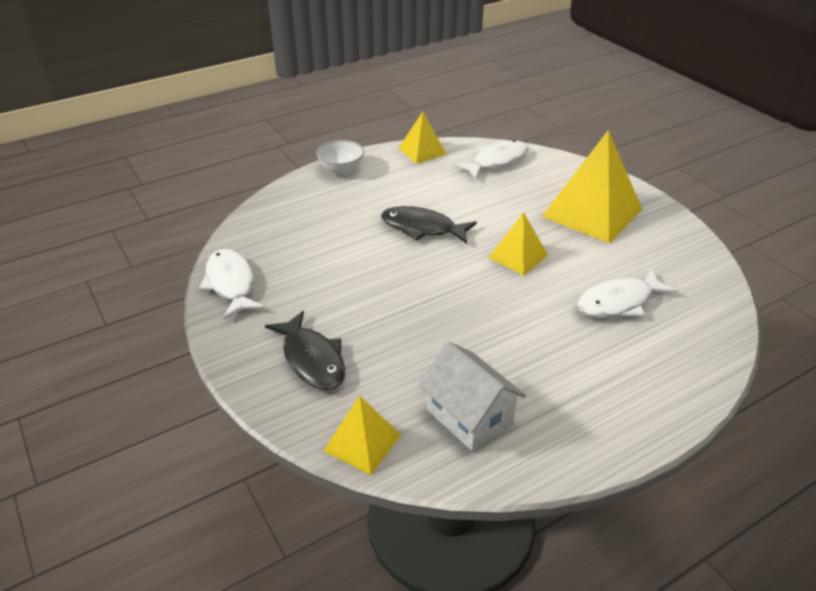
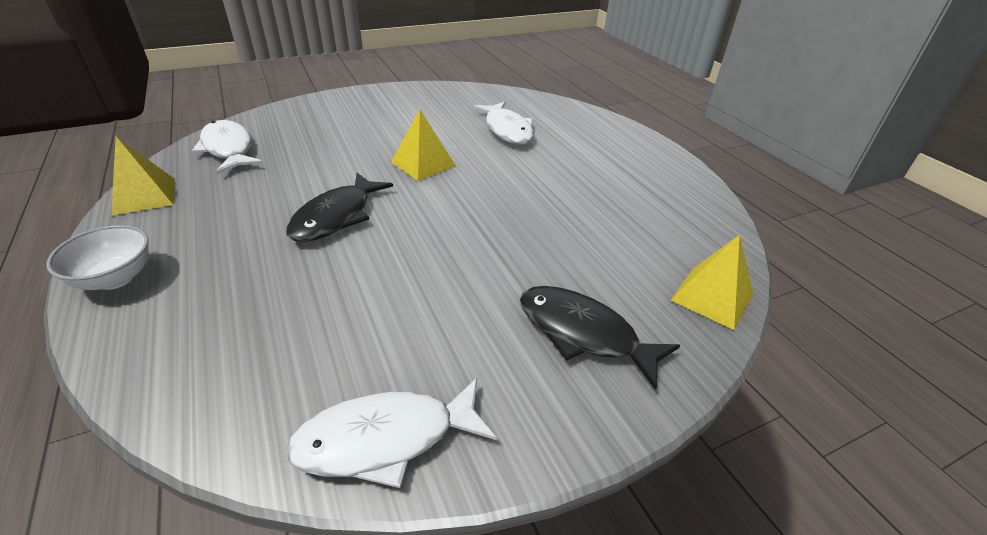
camera: 85 degrees left, 0 degrees up
black fish [265,311,345,390] -> black fish turned 120 degrees counterclockwise [520,286,680,390]
white house [419,342,526,451] -> none
yellow pyramid [542,130,642,244] -> none

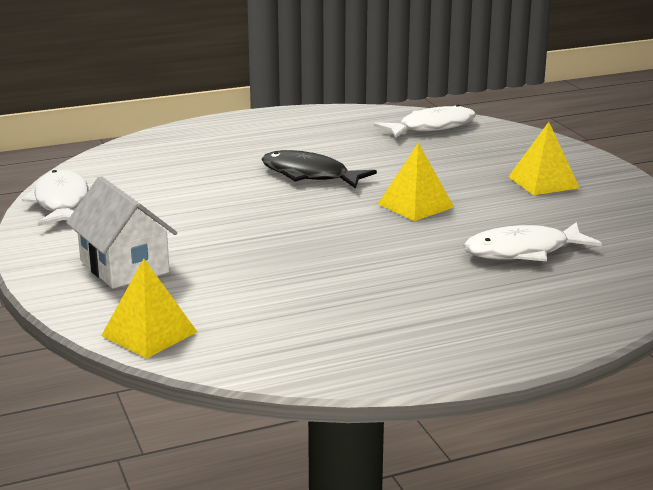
camera: 95 degrees right, 15 degrees down
white bowl [46,225,149,290] -> none
yellow pyramid [111,136,175,216] -> yellow pyramid moved to [508,122,580,195]
black fish [520,286,680,390] -> white house [66,176,177,289]

